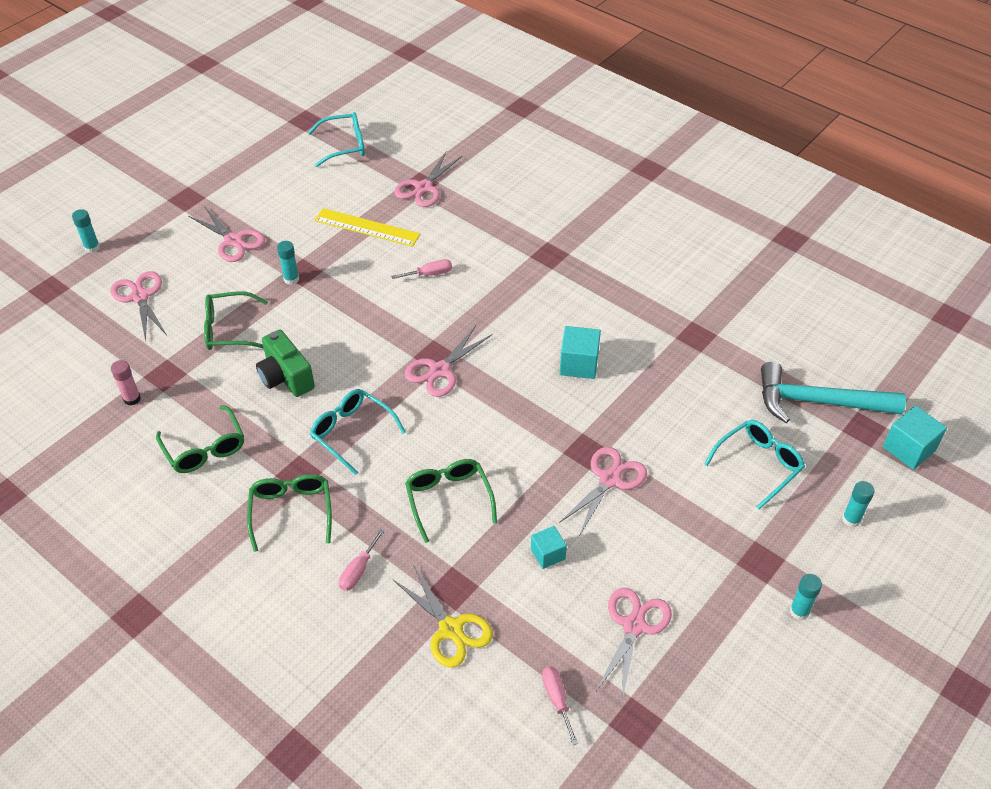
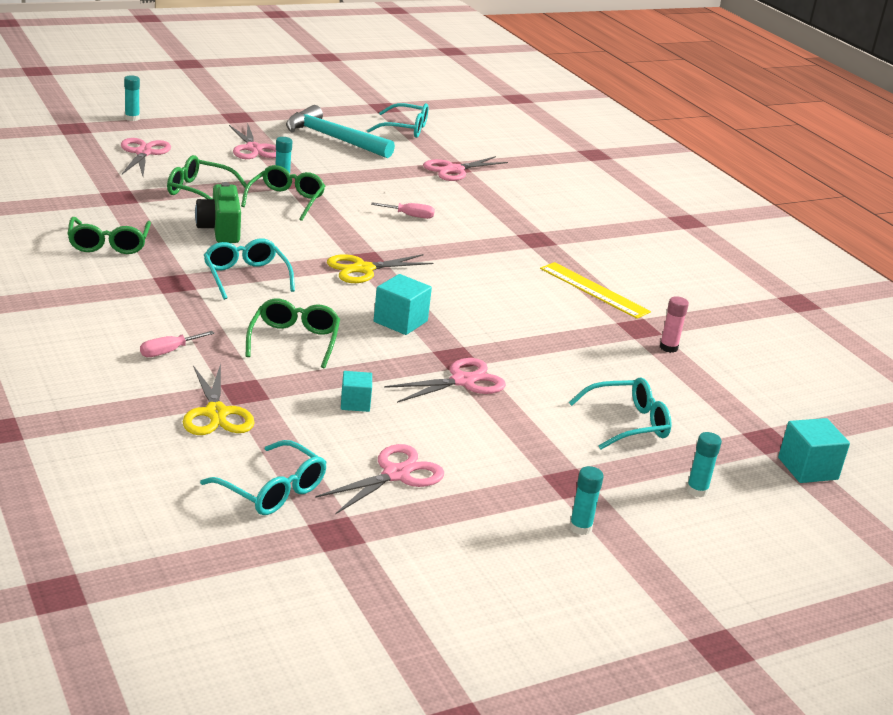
camera: 20 degrees right, 20 degrees down
pink glue stick [111,360,141,405] -> pink glue stick moved to [660,296,689,353]
green glasses [247,474,332,552] -> green glasses moved to [241,165,325,221]
yellow ruler [314,208,420,247] -> yellow ruler moved to [540,262,651,319]
pink scissors [405,326,492,397] -> yellow scissors [327,254,434,283]
pink screwdriver [542,667,578,745] -> turquoise glasses [200,440,327,515]
turquoise cube [560,326,601,379] -> turquoise cube moved to [374,274,432,335]
turquoise hammer [761,362,906,423] -> turquoise hammer moved to [286,105,395,158]

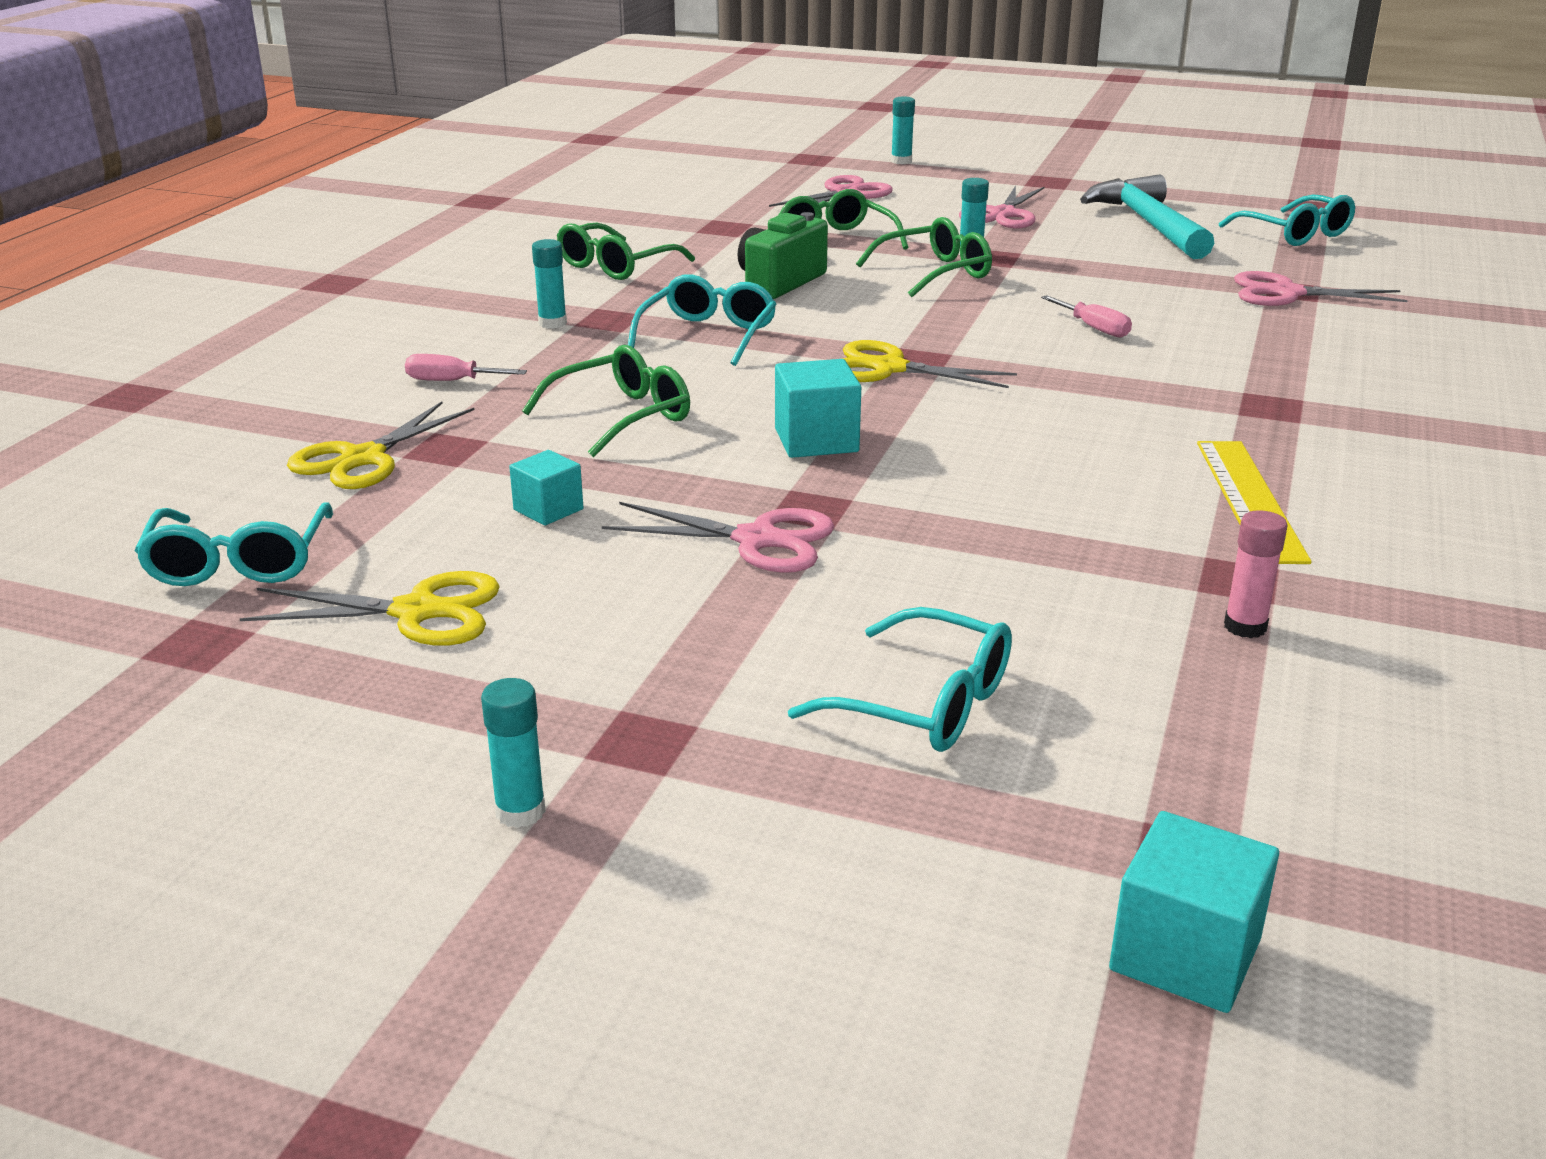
camera: 50 degrees right, 0 degrees up
pink scissors [315,444,444,515] -> yellow scissors [240,571,500,646]
turquoise glue stick [686,432,722,497] -> turquoise glue stick moved to [532,239,567,329]

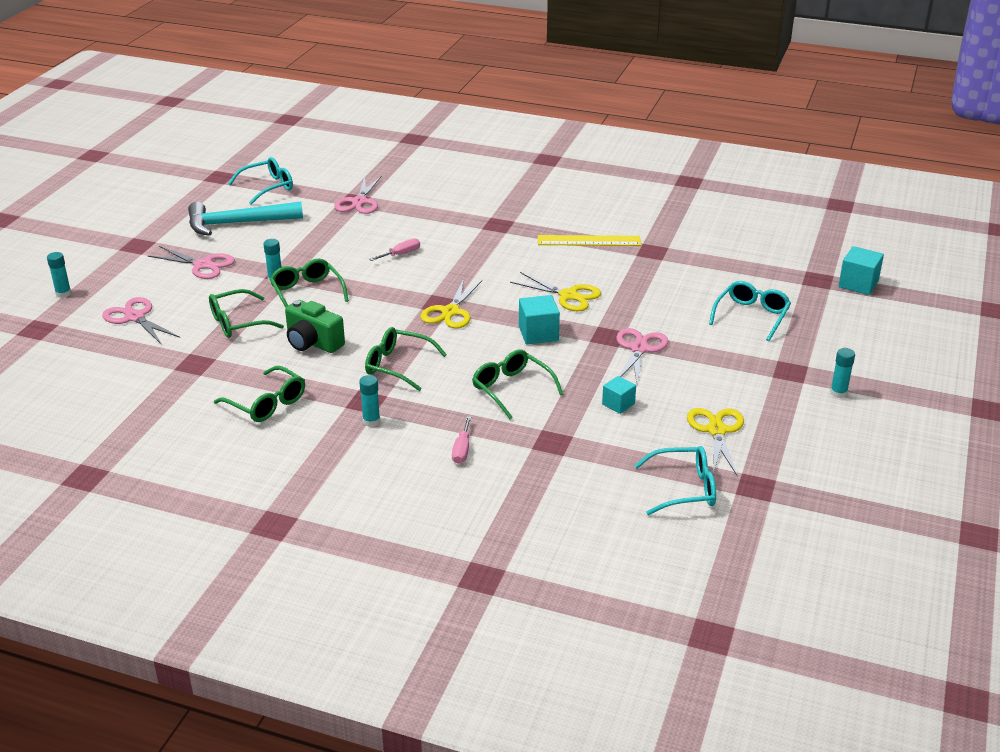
camera: 90 degrees left, 5 degrees up
yellow scissors [287,402,475,489] -> yellow scissors moved to [510,272,601,311]
turquoise glasses [628,274,776,366] -> green glasses [365,327,447,391]
pink glue stick [1224,510,1288,638] -> none

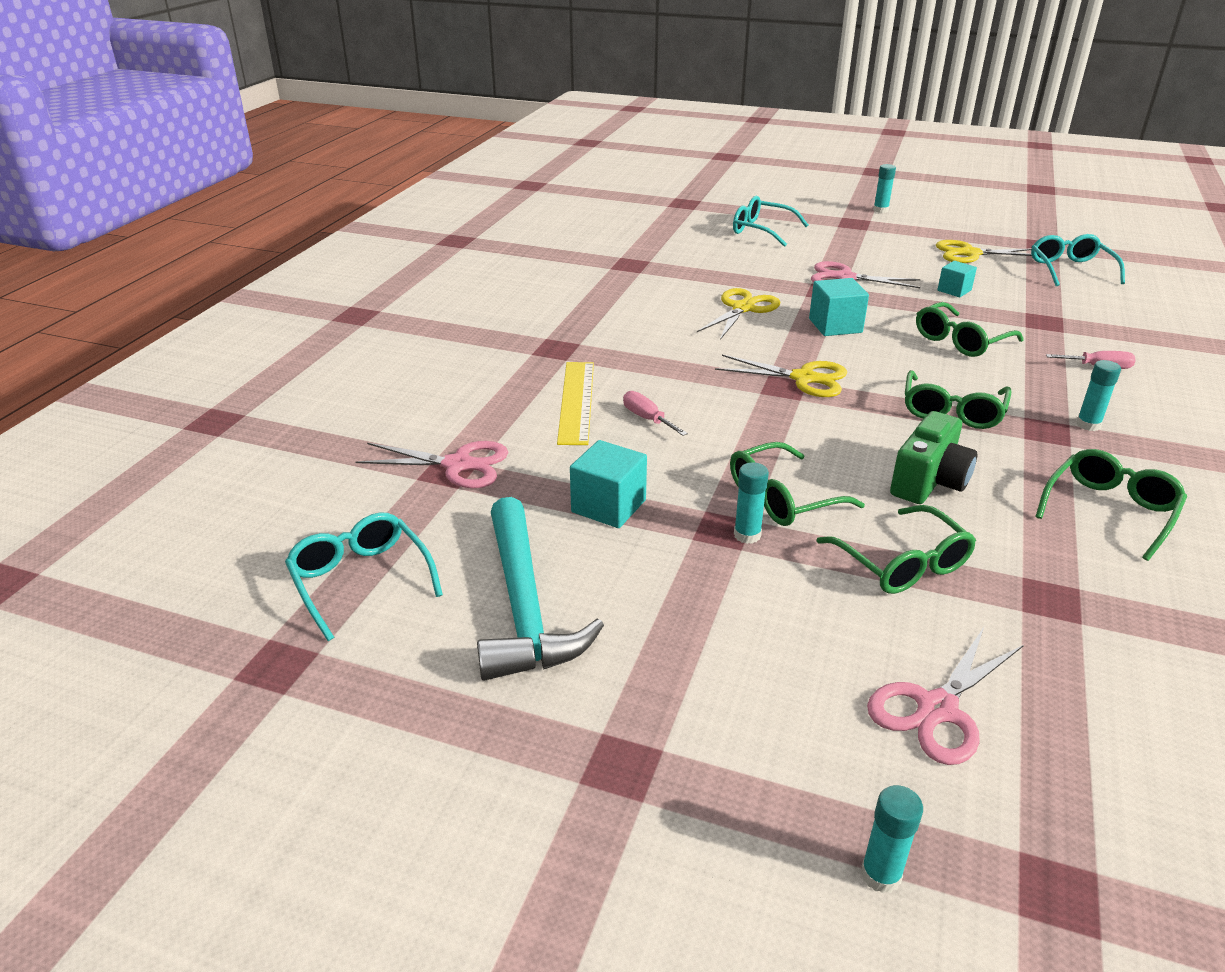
camera: 90 degrees left, 0 degrees up
pink scissors [148,246,235,279] -> none
yellow ruler [538,235,641,246] -> yellow ruler moved to [557,362,594,445]
turquoise cube [838,246,884,295] -> turquoise cube moved to [570,440,647,528]

